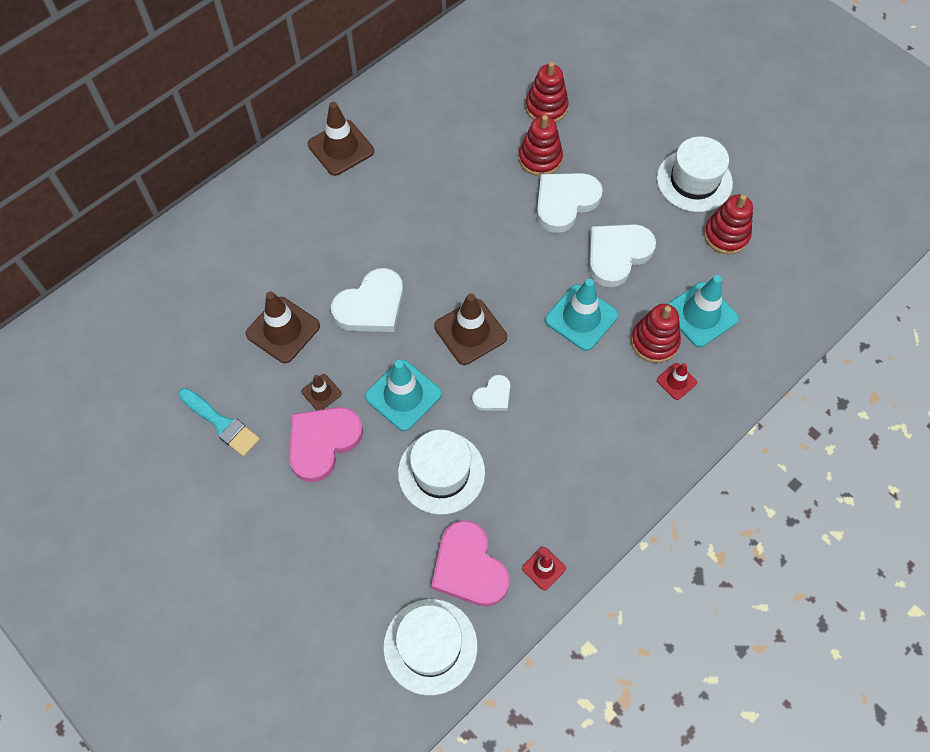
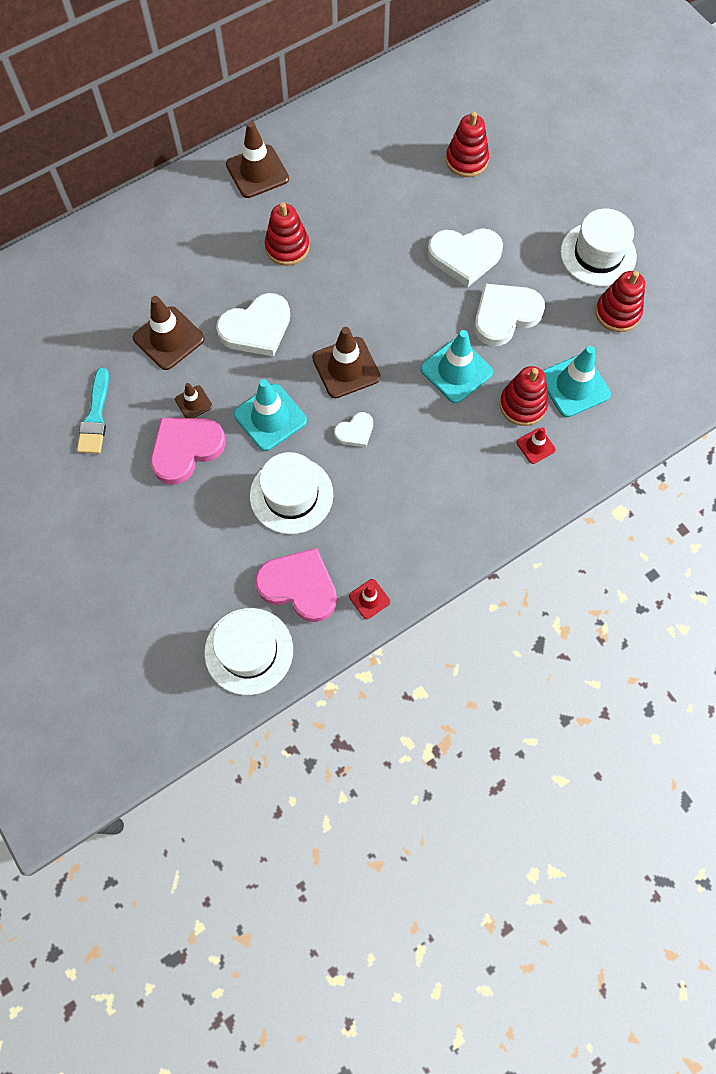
camera: 10 degrees right, 5 degrees up
turquoise brush [179,388,260,457] -> turquoise brush turned 45 degrees clockwise [77,367,109,454]
pink heart [431,520,510,607] -> pink heart turned 135 degrees clockwise [255,548,337,622]
red stacking toy [519,115,563,176] -> red stacking toy moved to [265,202,309,266]
white heart [537,173,603,233] -> white heart turned 150 degrees counterclockwise [427,228,503,287]

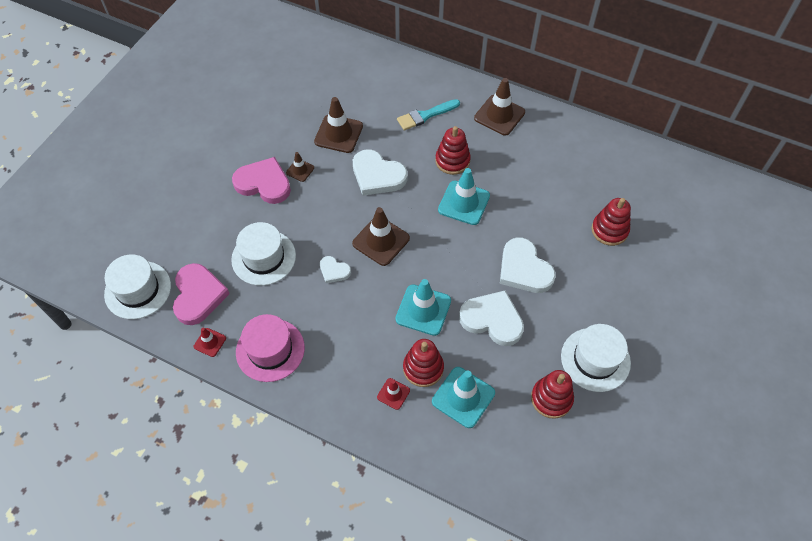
camera: 60 degrees right, 10 degrees down
turquoise brush [77,367,109,454] -> turquoise brush moved to [397,99,460,130]
turquoise traffic cone [234,379,307,451] -> turquoise traffic cone moved to [438,168,490,225]
none -> pink hat [236,314,305,382]

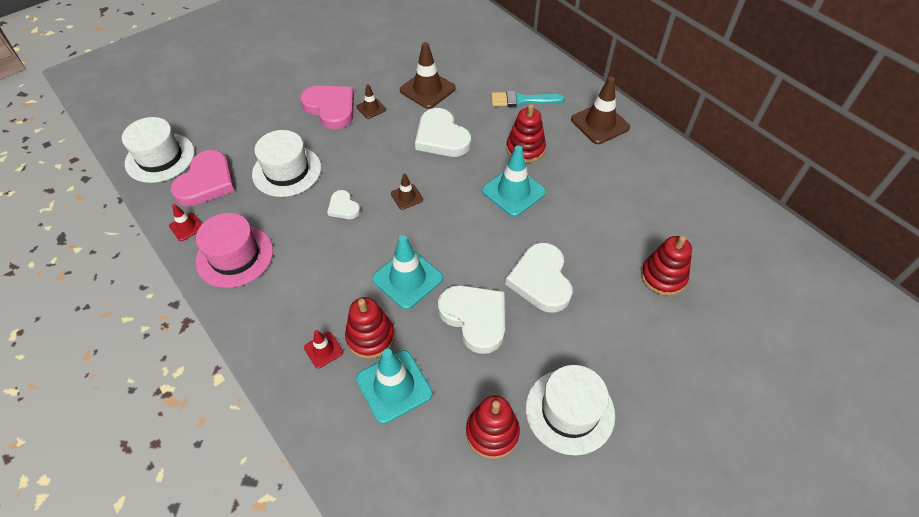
camera: 25 degrees right, 5 degrees down
brown traffic cone [352,207,410,266] -> brown traffic cone [391,174,423,210], size x0.53

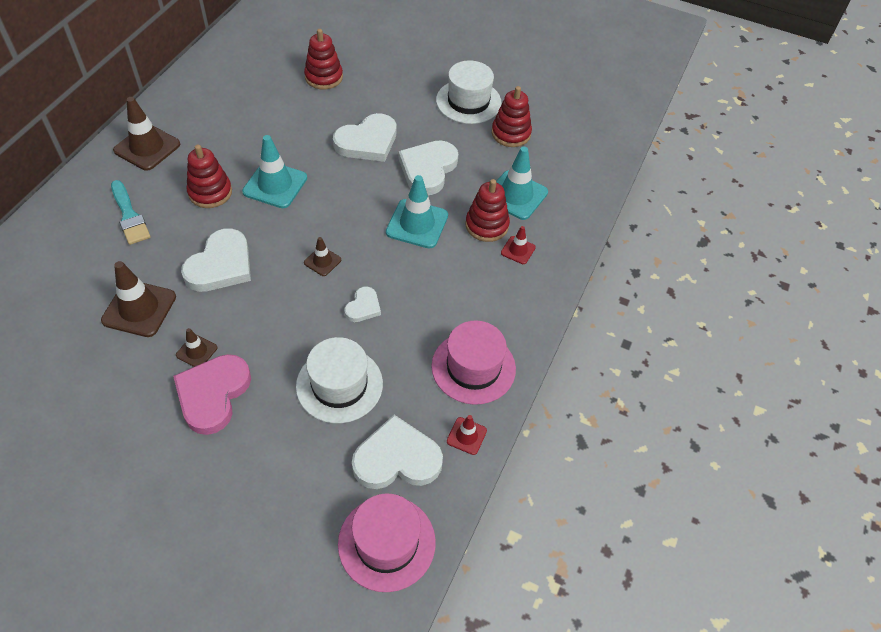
camera: 120 degrees left, 0 degrees up
white hat [122,117,195,183] -> pink hat [338,493,436,592]
pink heart [171,150,235,206] -> white heart [352,415,443,489]

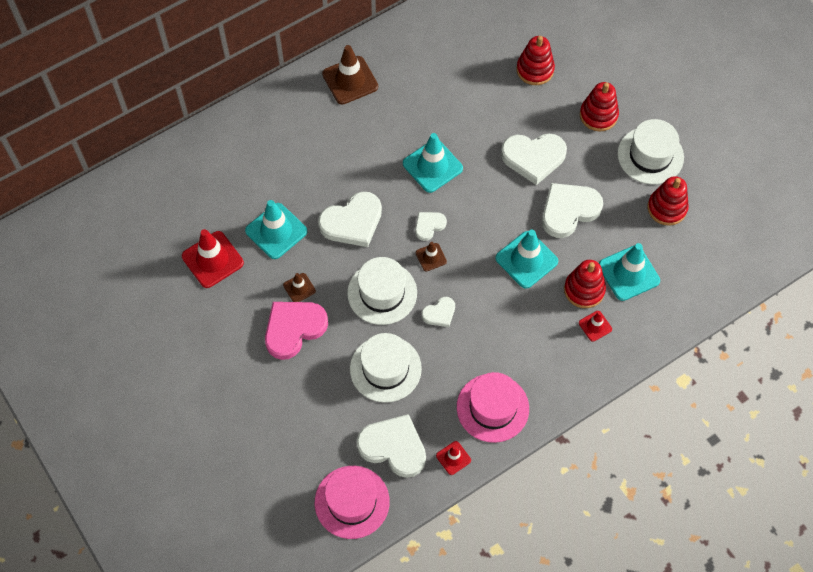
camera: 35 degrees right, 10 degrees up
brown traffic cone [101,261,176,337] -> turquoise traffic cone [245,200,308,259]
turquoise brush [111,180,151,245] -> none
red stacking toy [187,145,232,208] -> red stacking toy moved to [580,82,619,131]
none -> red traffic cone [182,229,244,288]
none -> white hat [347,257,417,325]
none -> white heart [415,212,447,241]

